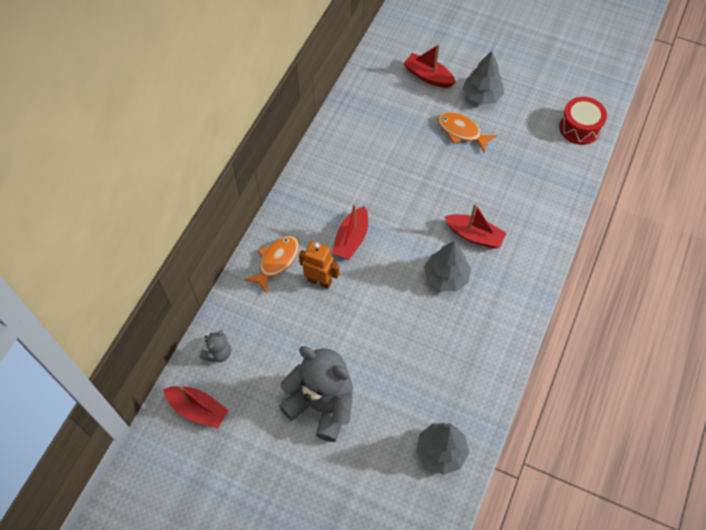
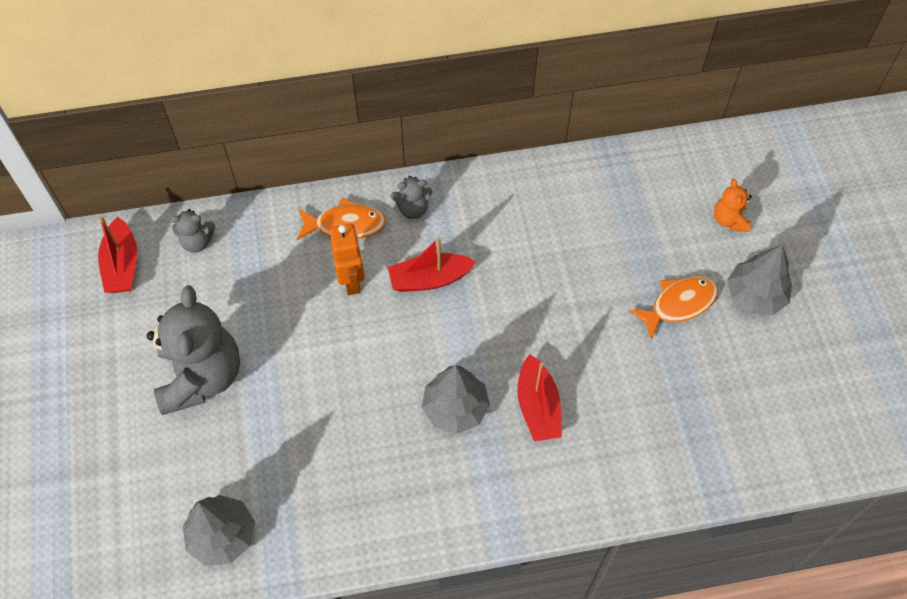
camera: 55 degrees right, 0 degrees up
red boat [403,44,456,88] -> orange teddy bear [714,179,752,232]
orange fish [438,112,497,152] -> orange fish turned 60 degrees clockwise [629,276,718,339]
red drum [559,97,607,145] -> none
none -> grey teddy bear [391,176,433,219]

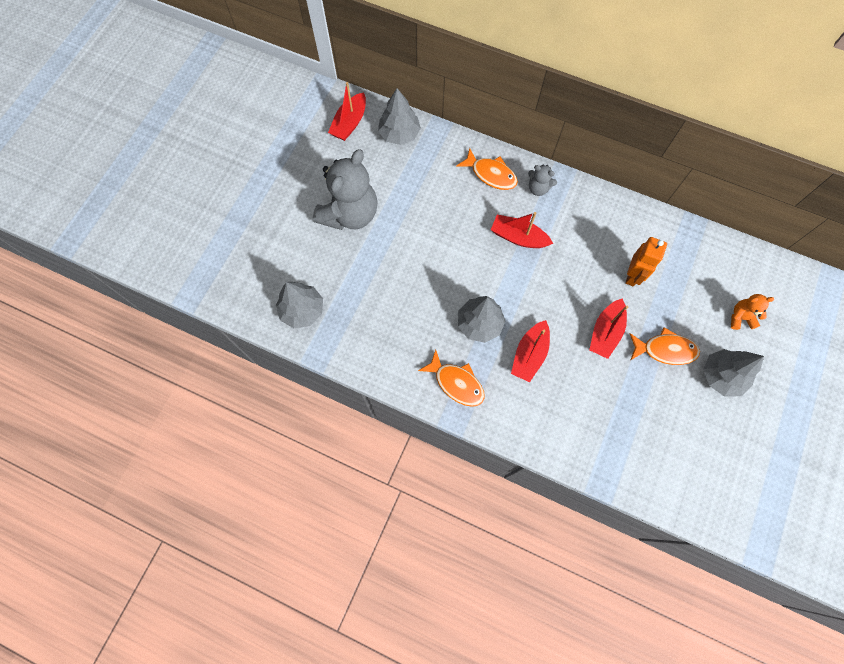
camera: 35 degrees right, 10 degrees up
grey teddy bear [170,209,215,253] -> grey tree [378,88,421,145]
orange robot [330,224,365,295] -> orange robot moved to [625,237,667,286]
orange teddy bear [714,179,752,232] -> orange teddy bear turned 60 degrees clockwise [731,294,774,330]
none -> orange fish [418,350,485,407]
none -> red boat [589,298,628,359]

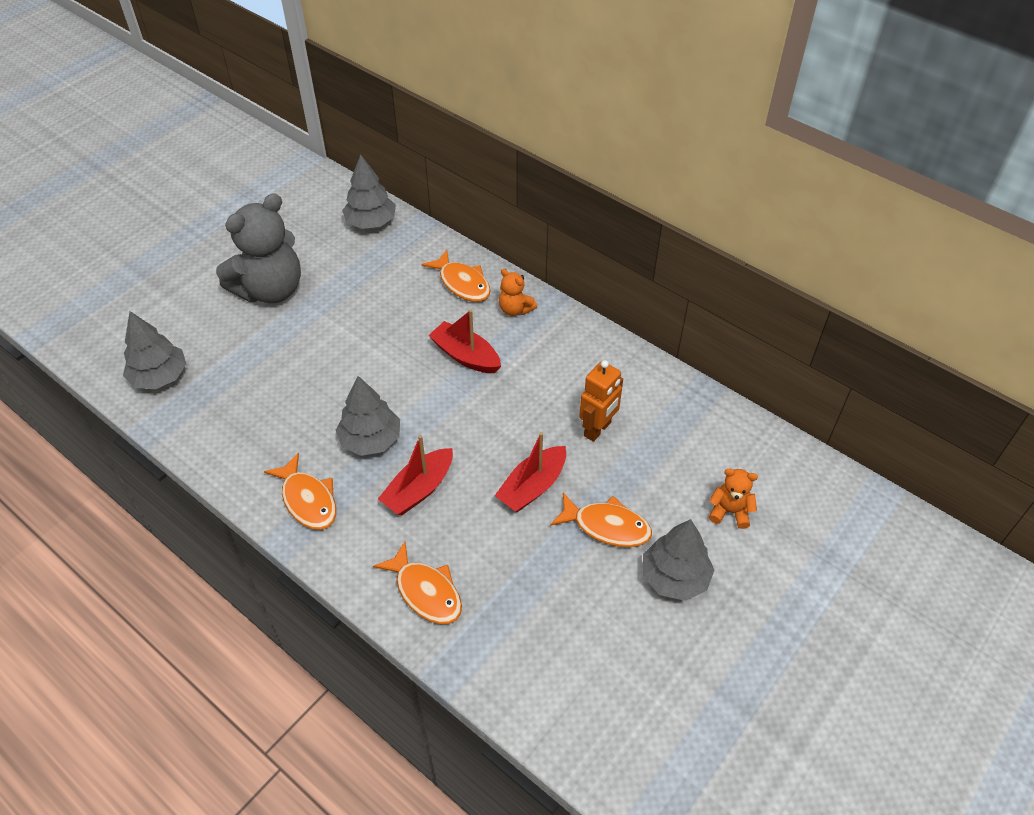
camera: 15 degrees right, 20 degrees down
red boat [328,82,366,141] -> none
grey teddy bear [528,164,557,196] -> orange teddy bear [499,269,537,316]
none -> orange fish [373,542,462,624]

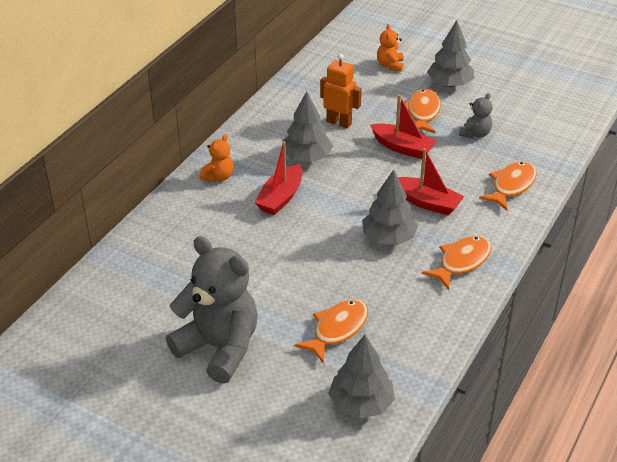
camera: 100 degrees left, 10 degrees down
grey tree [342,154,396,229] -> grey tree moved to [282,91,333,162]
orange fish [422,250,491,302] -> orange fish moved to [294,299,368,364]
none -> grey teddy bear [459,93,492,138]

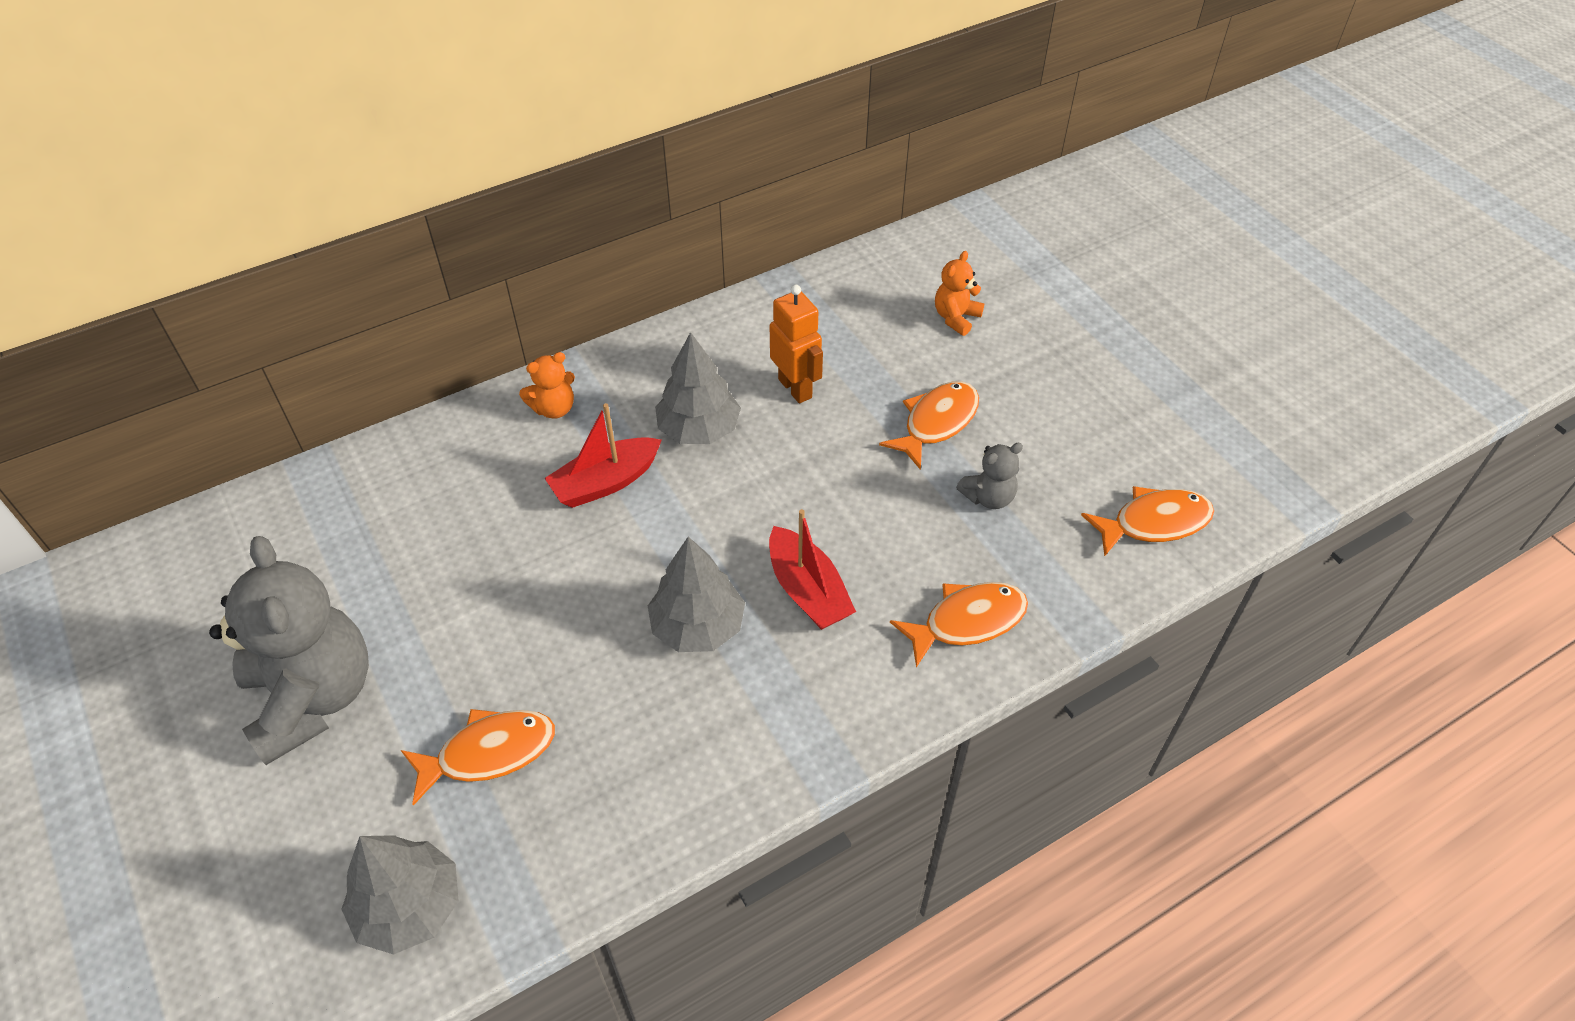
camera: 30 degrees right, 10 degrees up
red boat [370,95,437,159] -> none
orange fish [422,236,491,290] -> orange fish moved to [1081,486,1214,557]
grey tree [427,20,474,87] -> none

